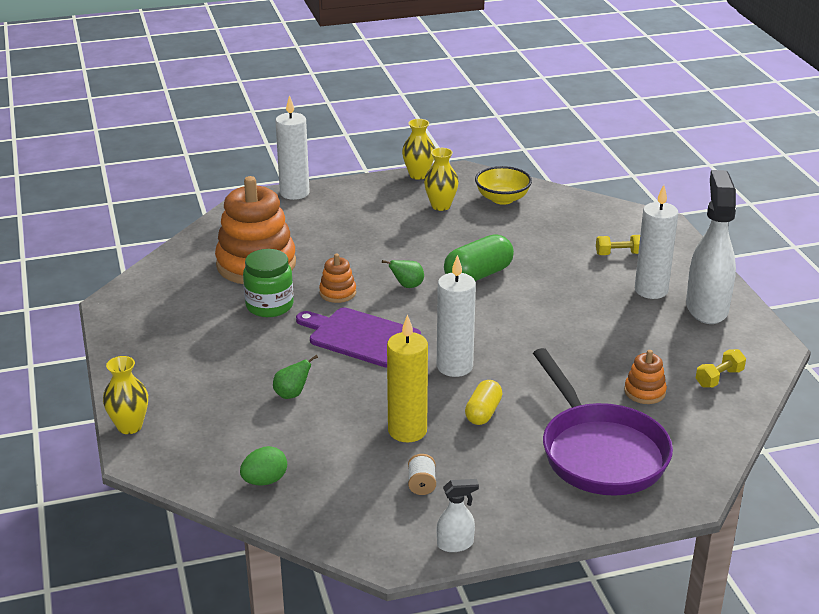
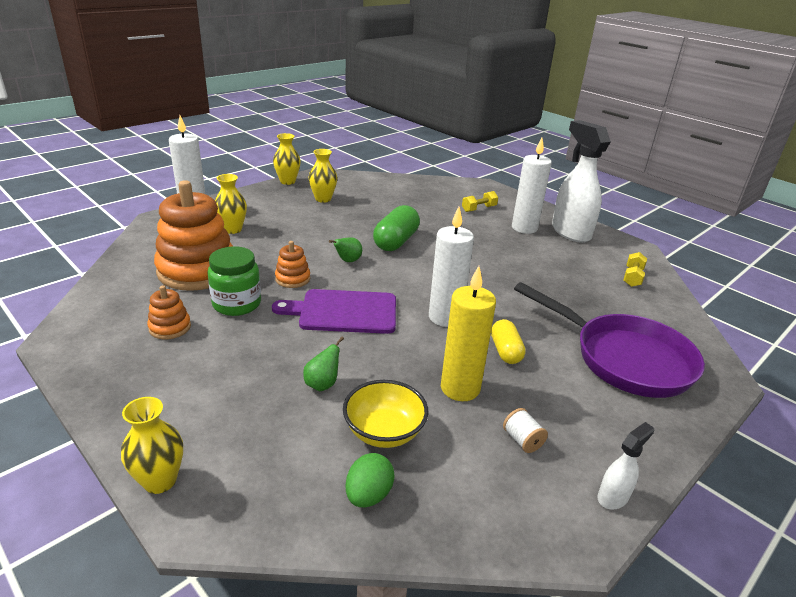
camera: 30 degrees left, 0 degrees up
yellow bowl [475,166,532,205] -> yellow bowl moved to [343,380,428,448]
orange stacking toy [624,350,667,404] -> orange stacking toy moved to [147,285,191,340]
none -> yellow vase [215,174,247,234]

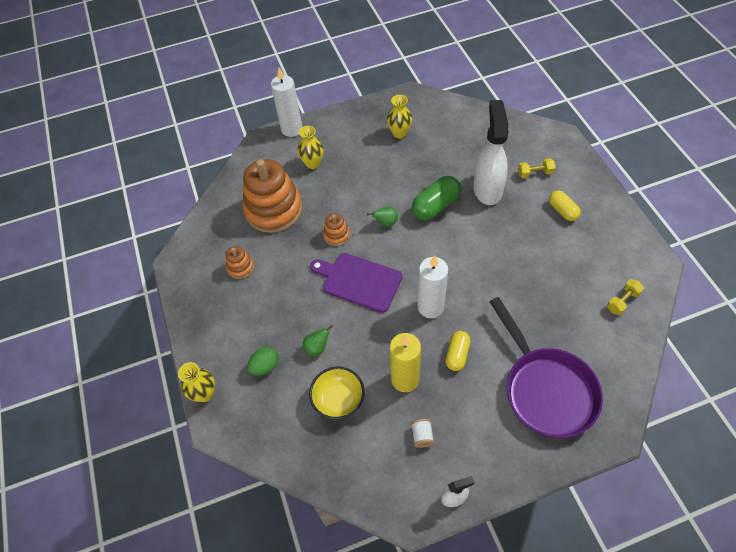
camera: 30 degrees right, 25 degrees up
green jar [207,246,261,316] -> none
yellow vase [273,133,301,185] -> none
green egg [345,453,395,508] -> green egg moved to [247,347,279,376]
white candle [512,138,552,234] -> yellow capsule [549,190,581,221]
white spray bottle [552,120,611,243] -> white spray bottle moved to [473,100,508,205]

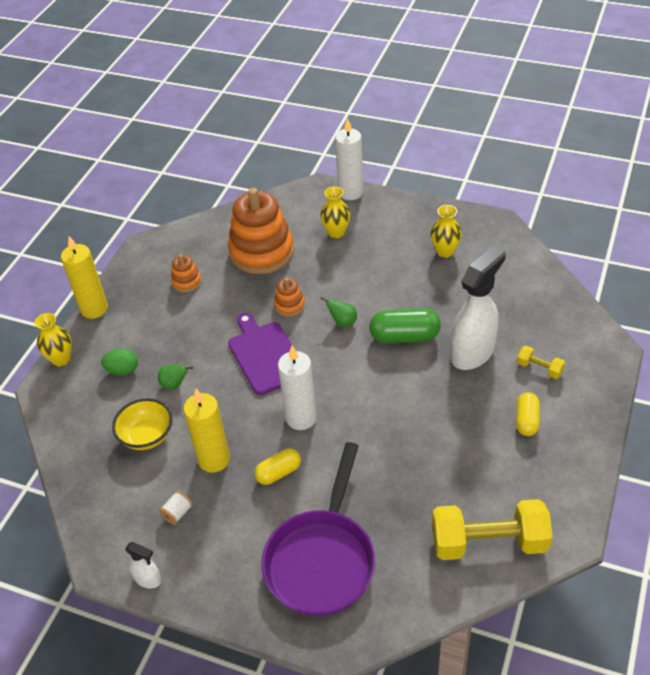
camera: 40 degrees right, 10 degrees down
yellow dumbbell [607,279,644,315] -> yellow dumbbell [432,499,553,560], size x2.18
none -> yellow candle [61,236,108,319]

